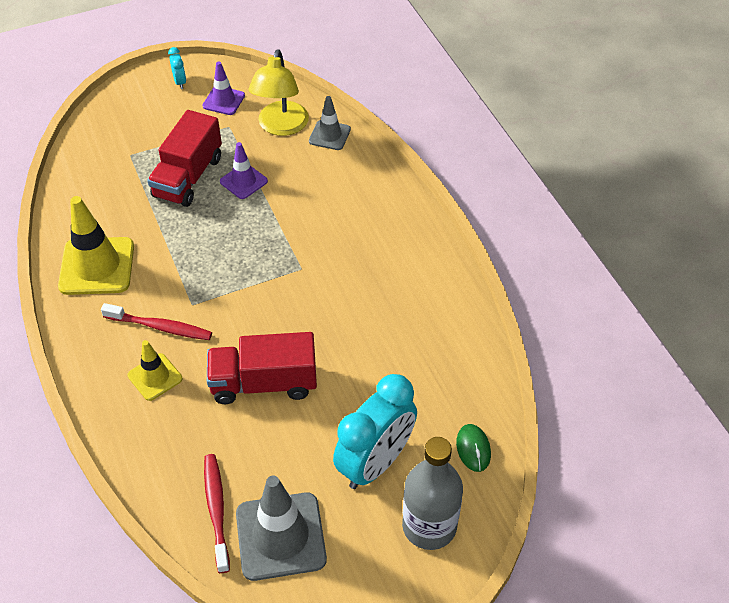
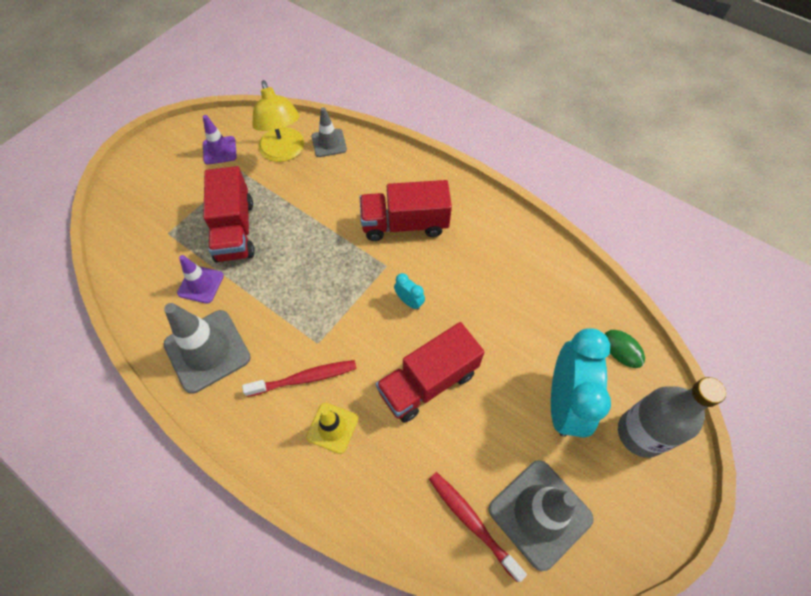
camera: 30 degrees left, 10 degrees up
yellow traffic cone [58,196,134,295] -> grey traffic cone [163,303,251,394]
turquoise clock [168,47,186,89] -> turquoise clock moved to [394,273,425,310]
purple traffic cone [220,142,268,199] -> purple traffic cone moved to [177,255,224,304]
none -> red truck [360,180,452,241]

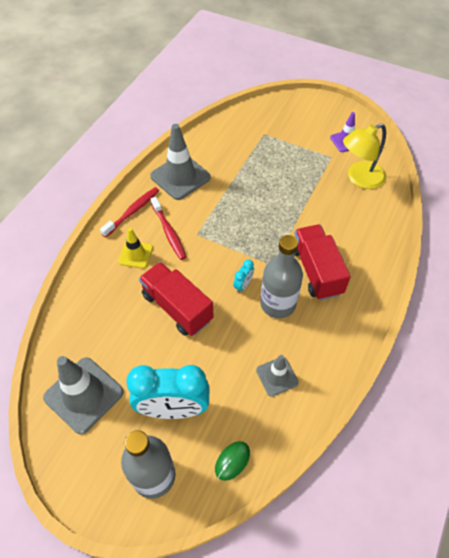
camera: 80 degrees right, 5 degrees down
purple traffic cone [177,255,224,304] -> none
red truck [203,166,255,262] -> none
grey traffic cone [312,107,347,157] -> grey traffic cone moved to [256,355,298,396]
red toothbrush [429,472,527,582] -> red toothbrush moved to [100,187,159,237]
none -> grey bottle [260,235,303,318]

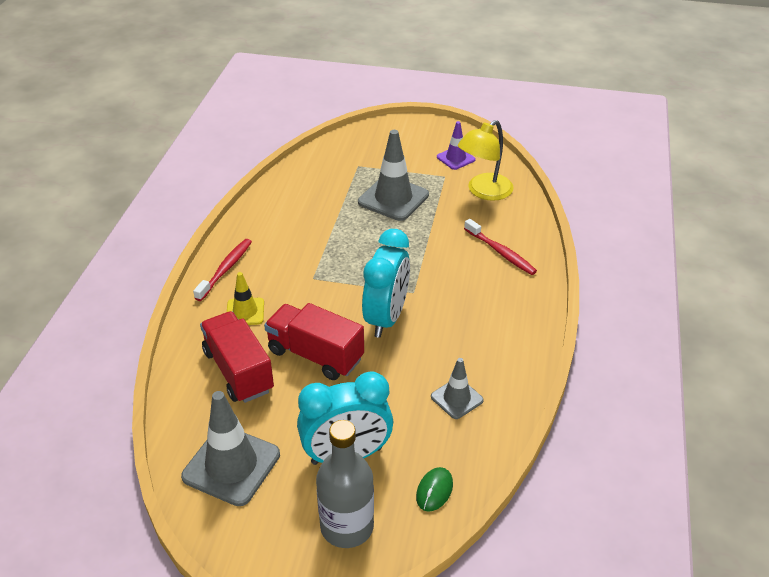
camera: 15 degrees left, 15 degrees down
grey traffic cone [150,124,211,200] -> grey traffic cone moved to [358,130,429,221]
red toothbrush [151,197,186,260] -> red toothbrush moved to [464,219,537,275]
turquoise clock [233,260,254,293] -> turquoise clock [362,229,410,338], size x2.39
grey bottle [260,235,303,318] -> none
red truck [294,224,351,300] -> red truck moved to [200,311,274,403]

